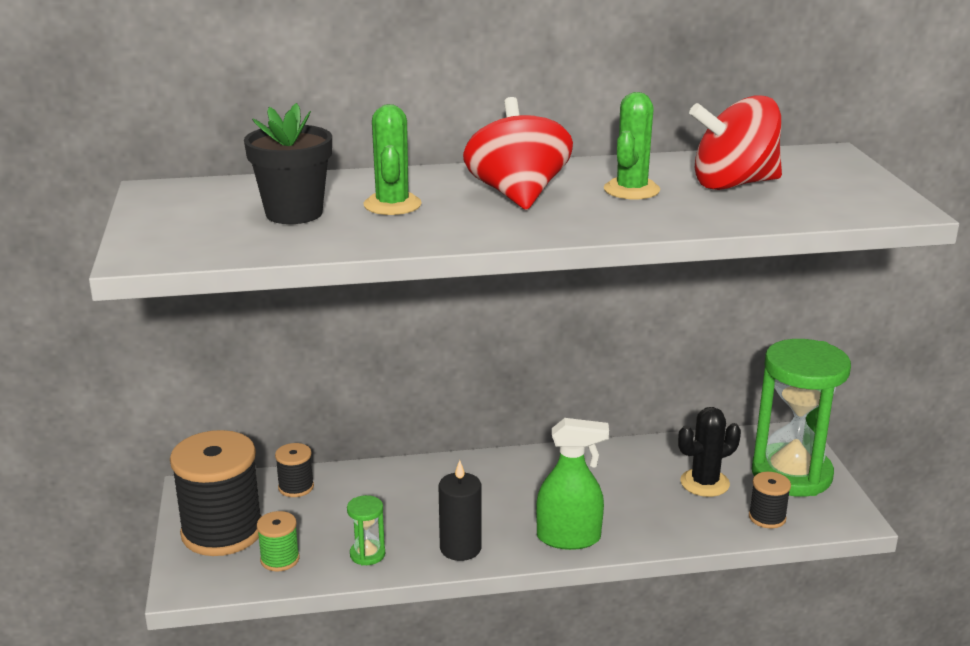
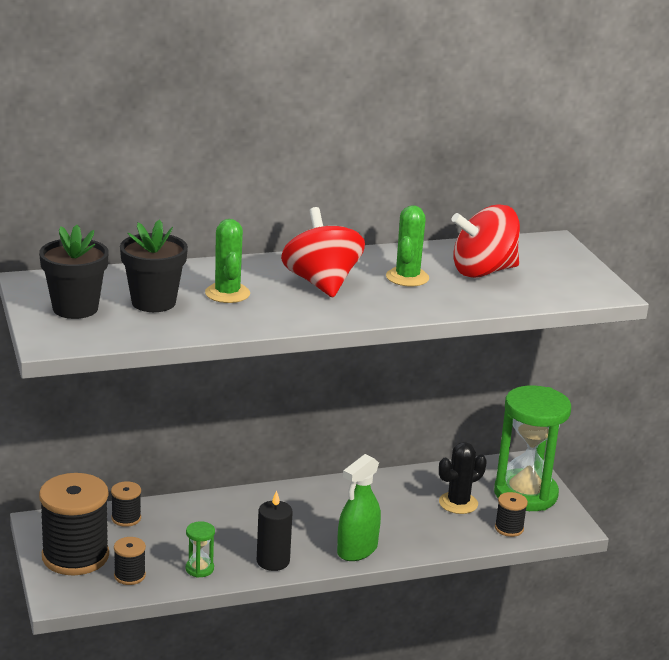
camera: 10 degrees left, 0 degrees up
green spool [257,511,300,571] -> black spool [114,537,146,585]
green spray bottle [536,418,609,550] -> green spray bottle turned 135 degrees clockwise [337,454,381,561]
none -> black flower pot [39,225,109,319]

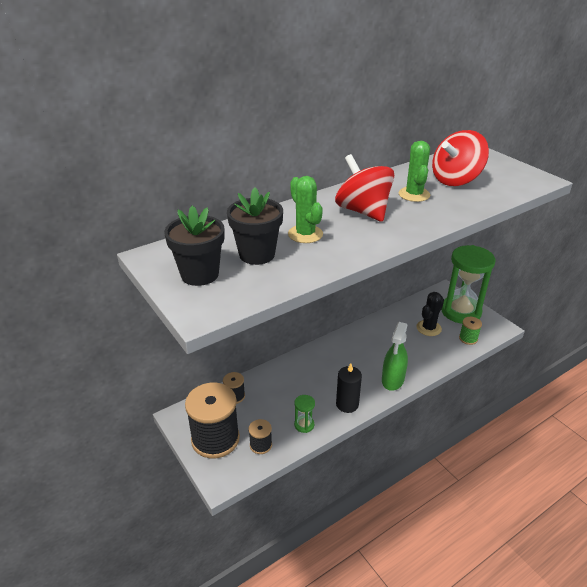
camera: 15 degrees left, 10 degrees up
black spool [495,492,528,537] -> green spool [459,317,482,345]

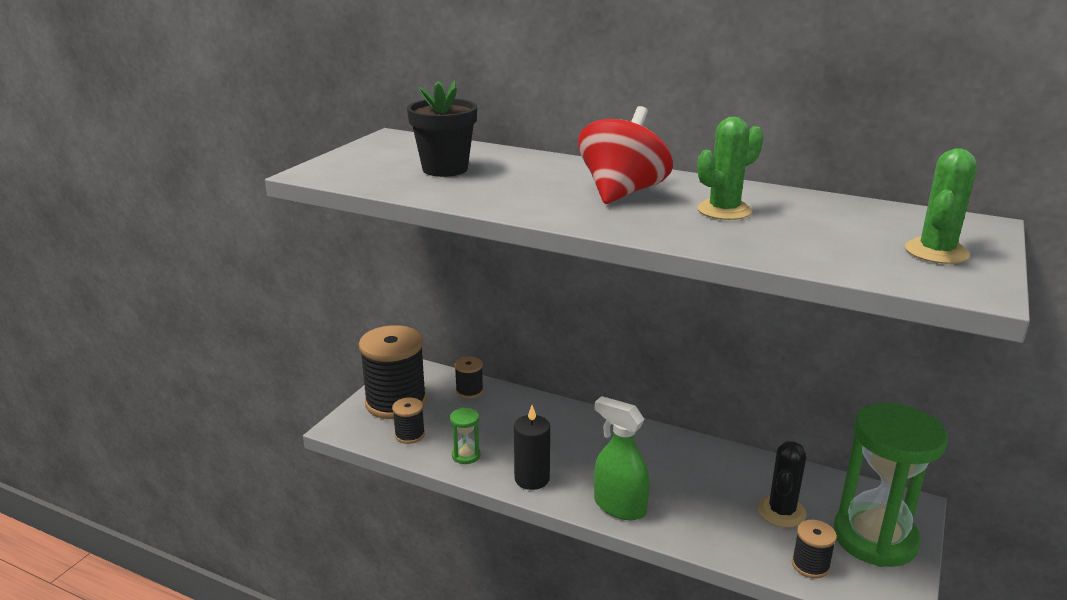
camera: 60 degrees right, 10 degrees down
black flower pot [164,205,225,286] -> none
green cactus [288,176,323,243] -> green cactus moved to [905,148,977,264]
green spray bottle [382,322,408,391] -> green spray bottle turned 45 degrees clockwise [594,396,650,520]
black cactus [416,292,444,336] -> black cactus turned 75 degrees counterclockwise [758,441,807,527]
red spinning top [432,130,489,186] -> none
green spool [459,317,482,345] -> black spool [792,520,837,578]

